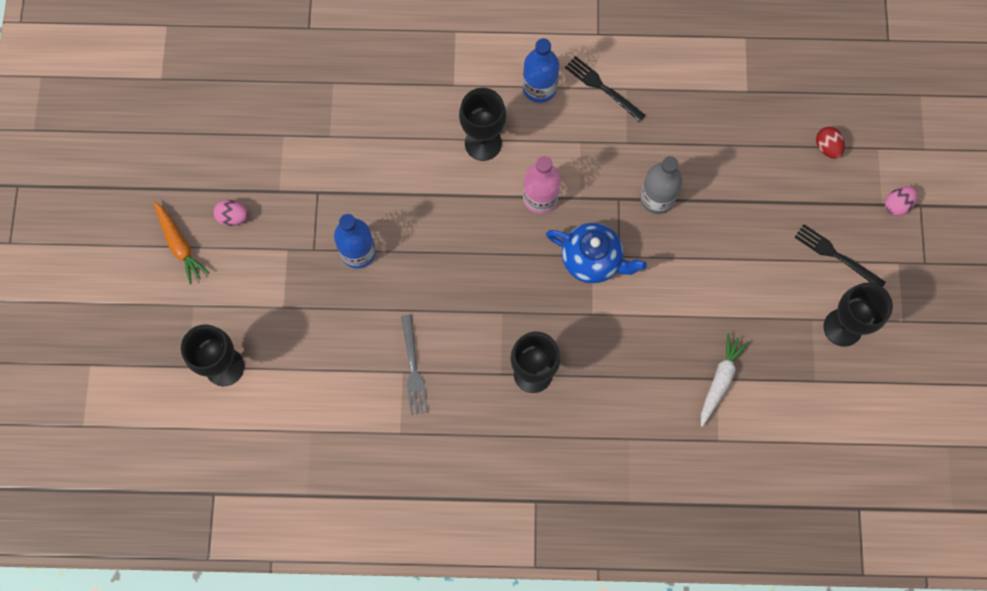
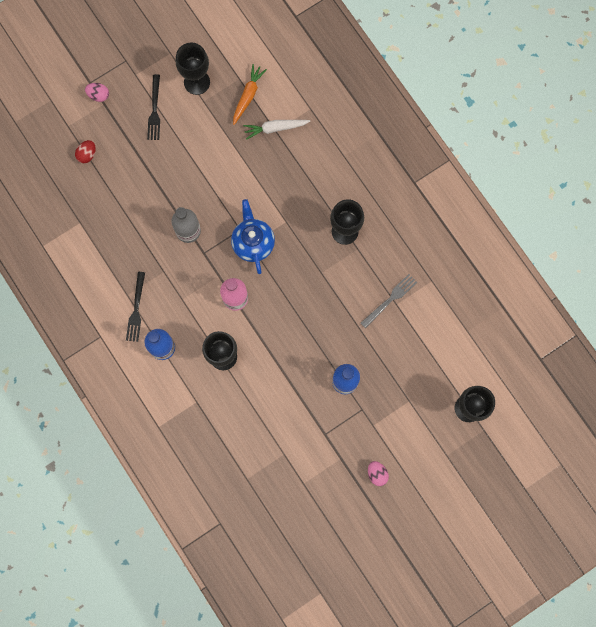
camera: 125 degrees left, 5 degrees up
orange carrot [153,201,210,284] -> orange carrot moved to [233,64,267,125]

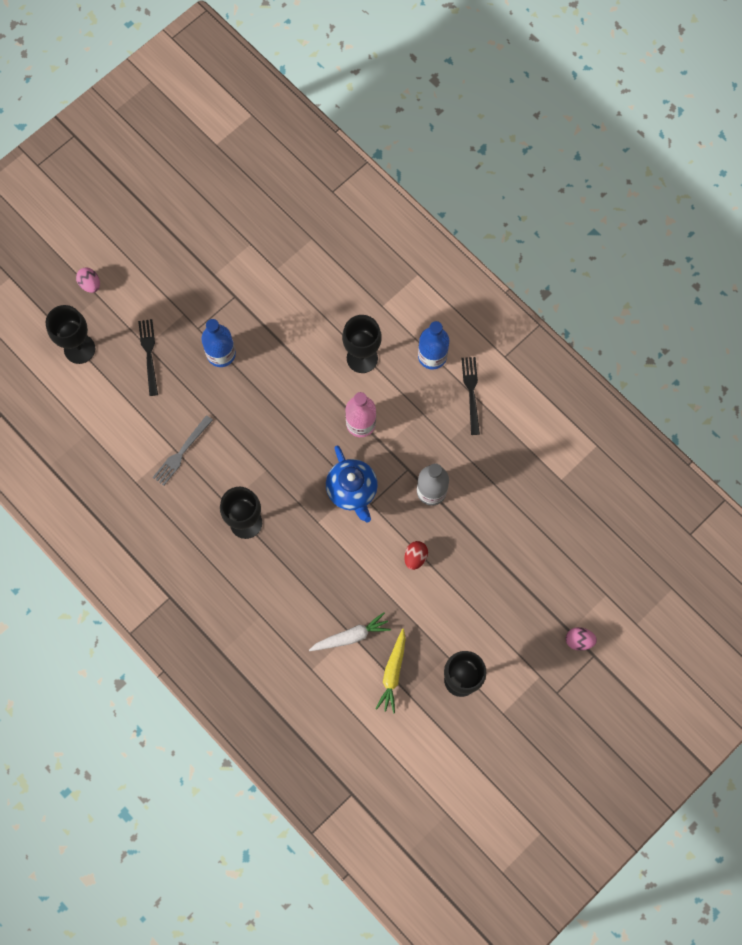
camera: 170 degrees right, 5 degrees down
red egg [75,140,96,163] -> red egg moved to [404,541,428,570]
black fork [147,74,160,140] -> black fork moved to [138,319,158,396]
orange carrot [233,64,267,125] -> yellow carrot [376,628,406,713]
pink egg [368,461,389,486] -> pink egg moved to [76,268,100,293]

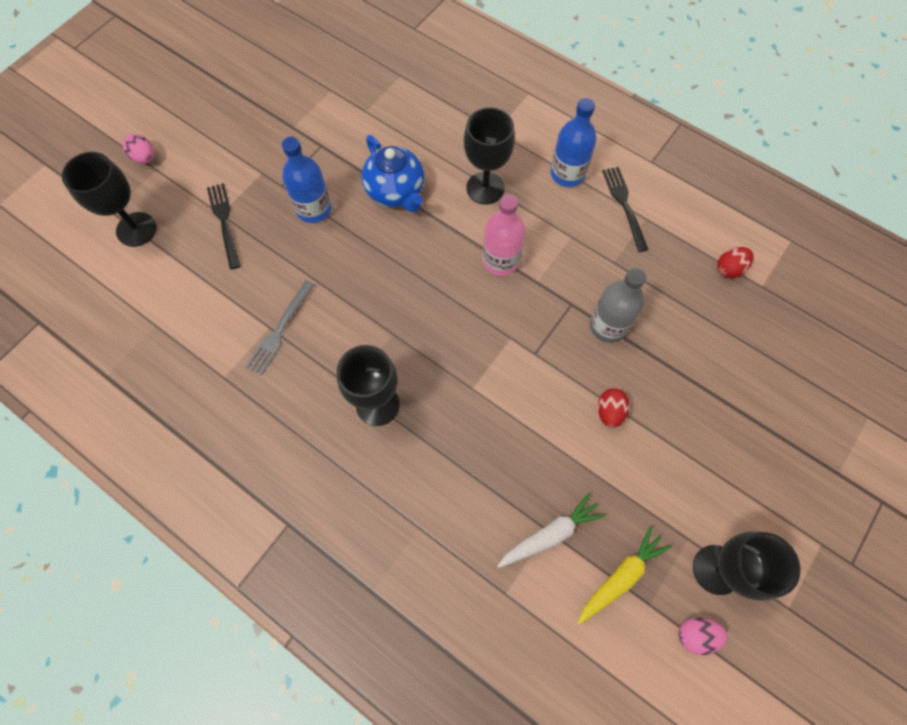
camera: 10 degrees left, 5 degrees down
blue teapot [326,445,378,522] -> blue teapot moved to [362,135,424,213]
yellow carrot [376,628,406,713] -> yellow carrot turned 135 degrees counterclockwise [578,526,672,625]
pink egg [566,627,597,651] -> pink egg moved to [678,617,728,655]
none -> red egg [717,247,754,278]

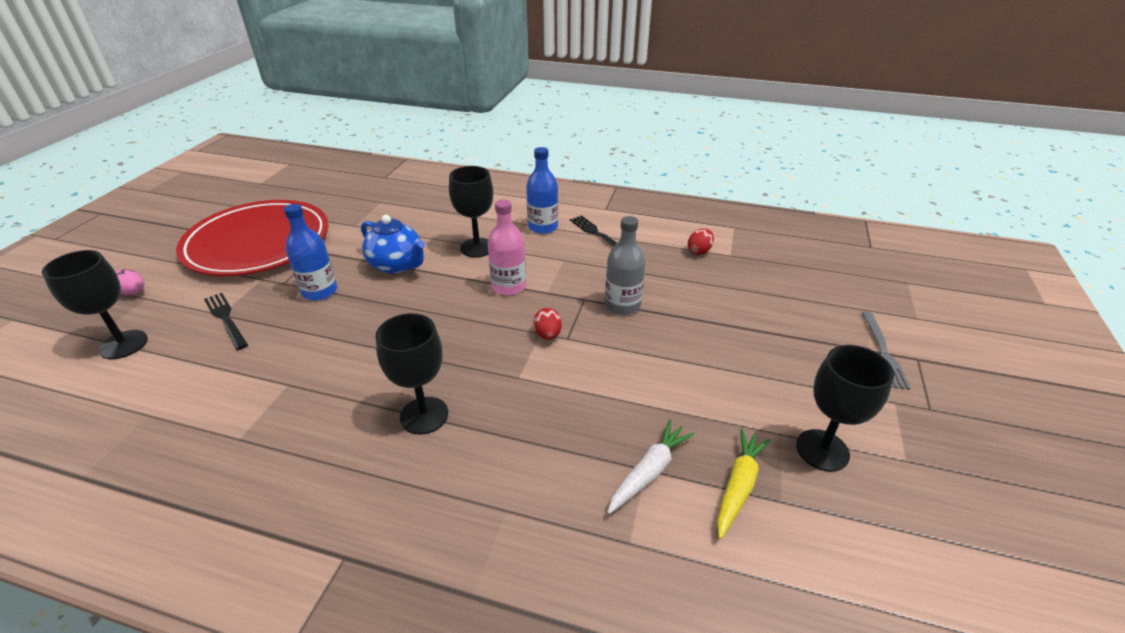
camera: 20 degrees left, 30 degrees down
grey fork [245,280,314,376] -> grey fork moved to [862,312,911,389]
red egg [598,388,630,428] -> red egg moved to [533,308,562,340]
pink egg [678,617,728,655] -> none
none -> red plate [176,200,328,276]

